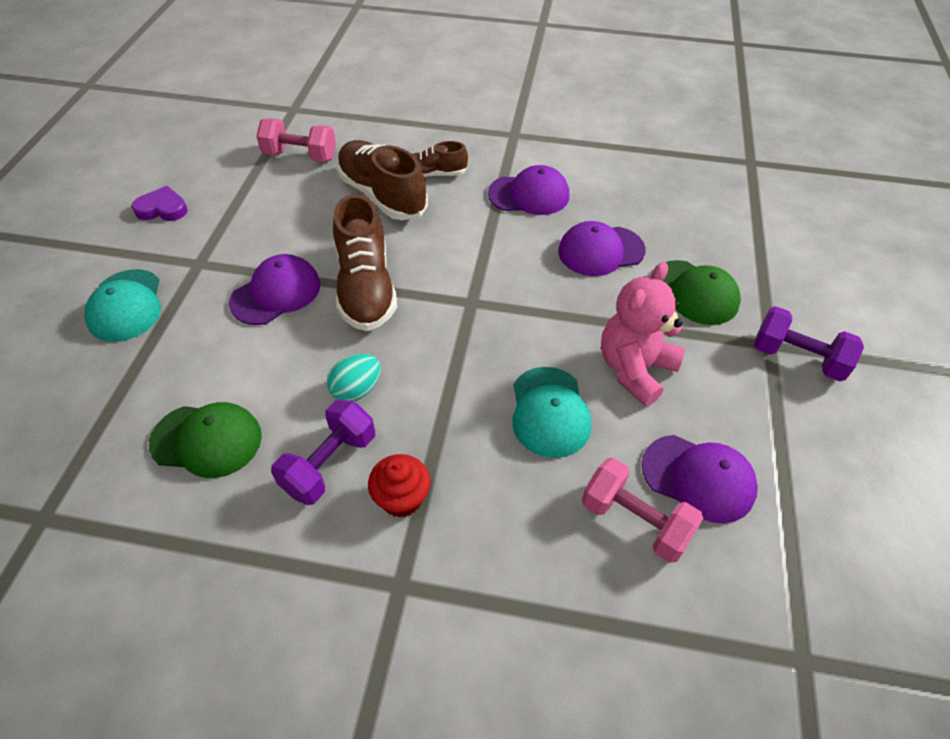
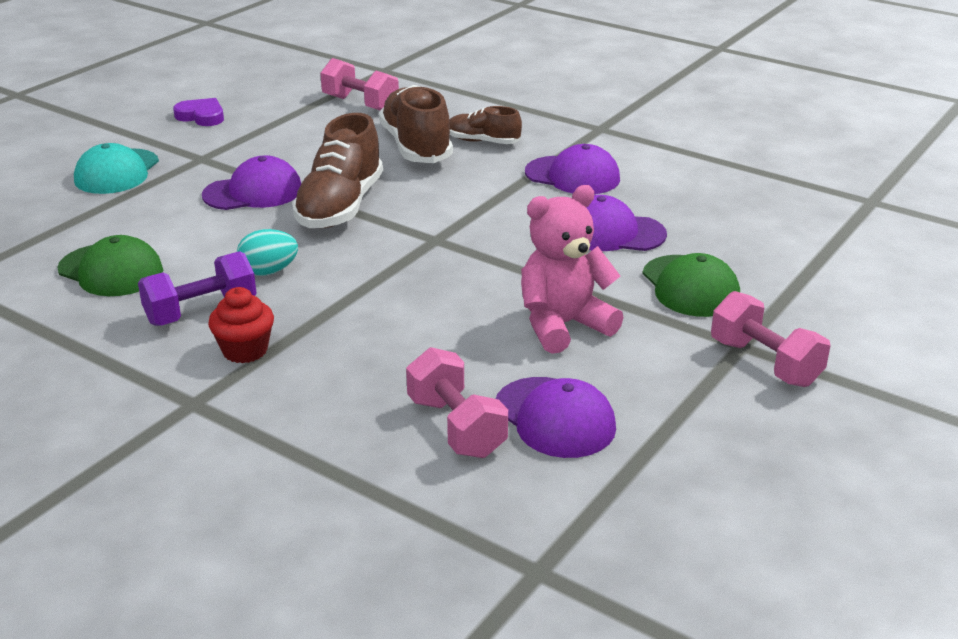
camera: 25 degrees right, 20 degrees down
turquoise cap [512,367,591,458] -> none
purple dumbbell [754,306,864,381] -> pink dumbbell [711,291,831,387]

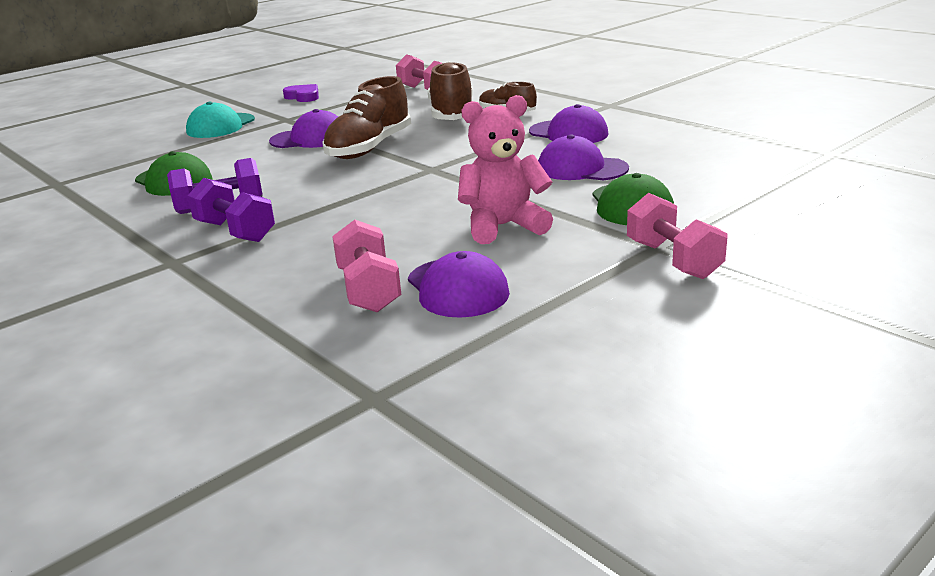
camera: 15 degrees right, 5 degrees down
red cupcake [208,287,274,363] -> purple dumbbell [188,178,275,242]
turquoise egg [237,229,298,276] -> none

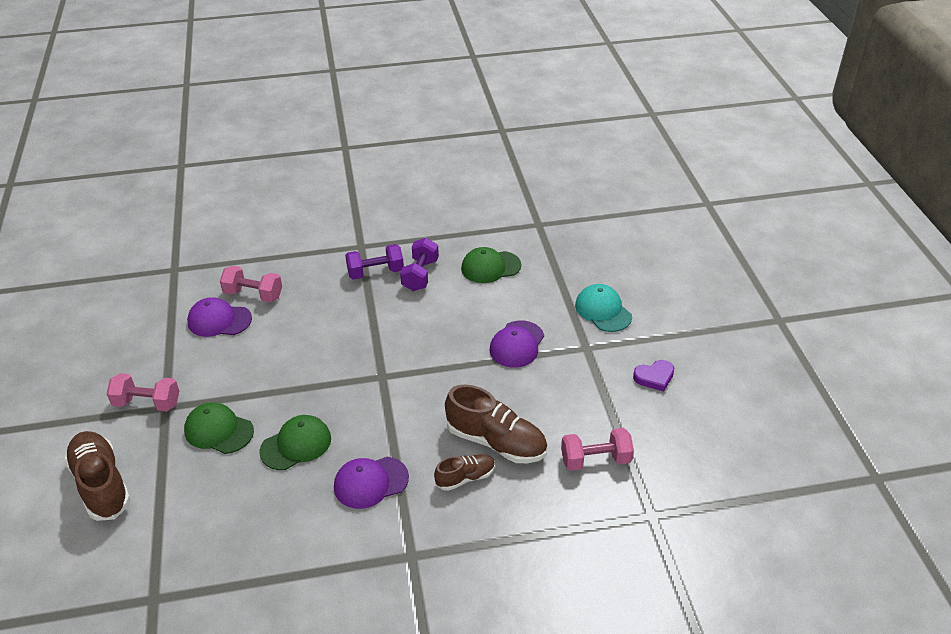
camera: 120 degrees right, 15 degrees up
brown shoe [322,76,411,159] -> brown shoe moved to [64,431,131,521]
pink teddy bear [458,95,553,244] -> none
purple cap [538,135,629,180] -> green cap [259,415,331,470]

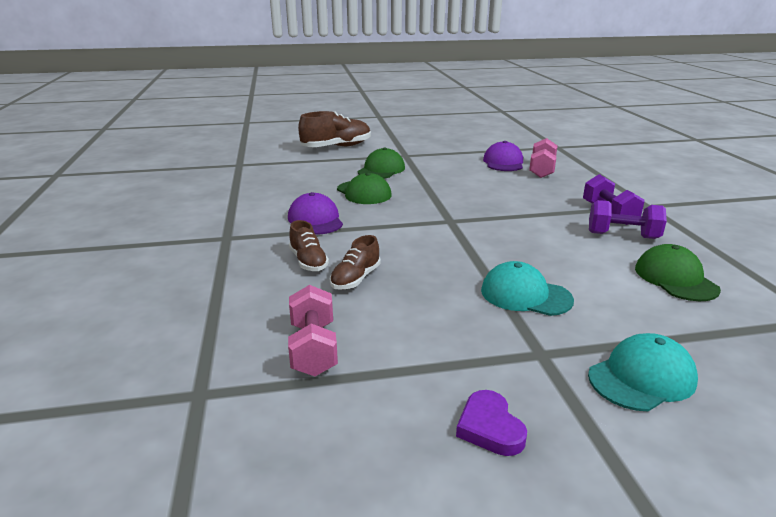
camera: 90 degrees right, 15 degrees down
pink dumbbell [106,373,179,411] -> none
brown shoe [445,384,547,463] -> brown shoe [330,235,381,290], size x0.56
purple cap [490,321,544,368] -> turquoise cap [481,261,574,316]

